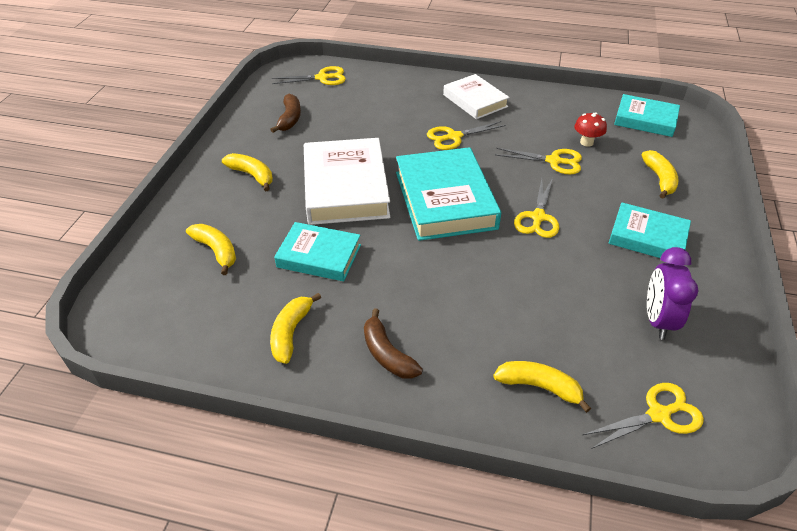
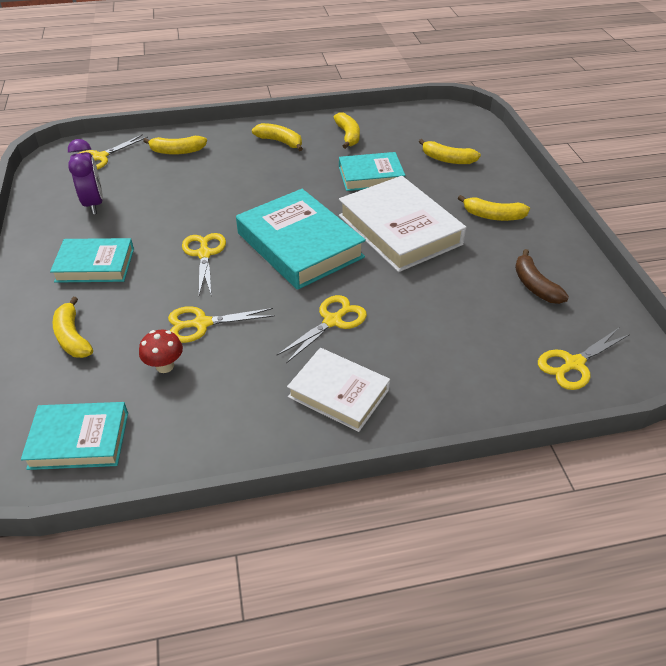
camera: 155 degrees right, 0 degrees up
brown banana [364,308,423,379] -> yellow banana [252,123,303,151]

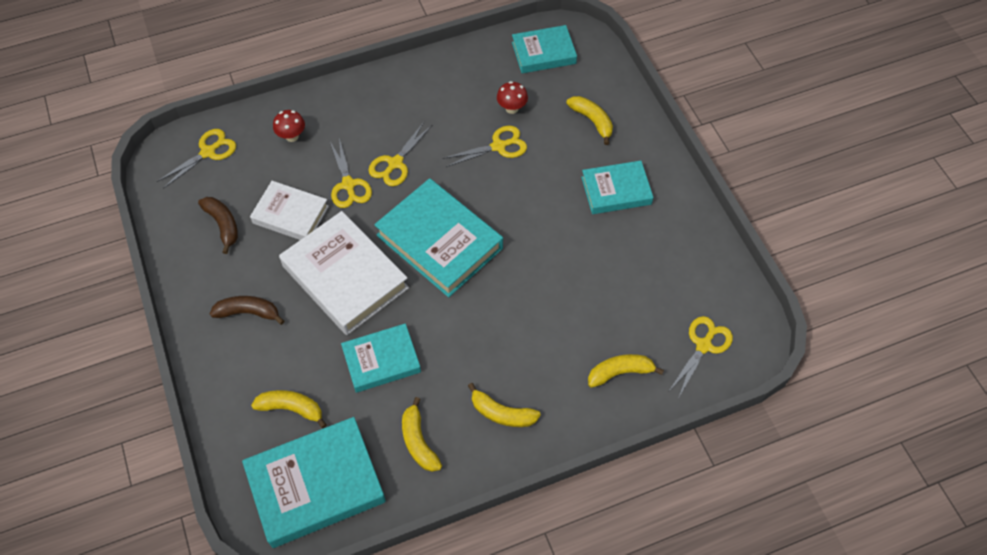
camera: 170 degrees right, 15 degrees up
purple clock [68,139,103,215] -> none
yellow scissors [182,233,226,295] -> yellow scissors moved to [330,138,372,208]
white book [287,348,390,432] -> white book moved to [250,181,329,240]
yellow banana [458,195,530,221] -> brown banana [210,296,284,325]
none -> turquoise book [242,417,386,548]
none -> red mushroom [273,110,305,142]

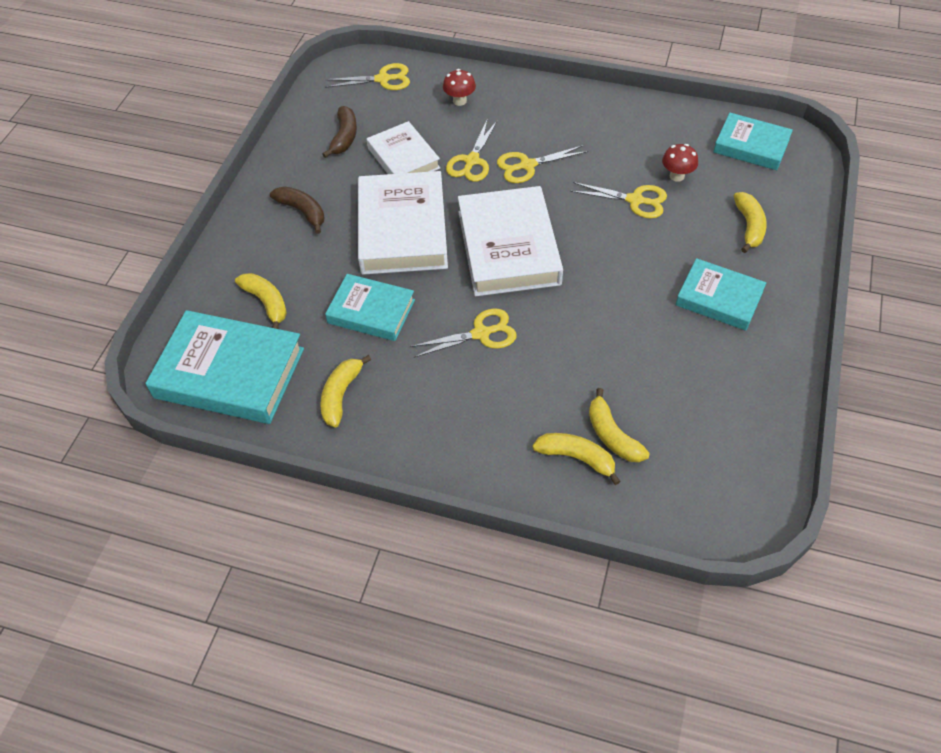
camera: 40 degrees right, 5 degrees down
turquoise book [374,178,503,297] -> white book [458,186,563,296]
yellow banana [468,383,541,427] -> yellow banana moved to [589,388,650,462]
yellow scissors [668,316,733,397] -> yellow scissors moved to [410,308,517,358]

